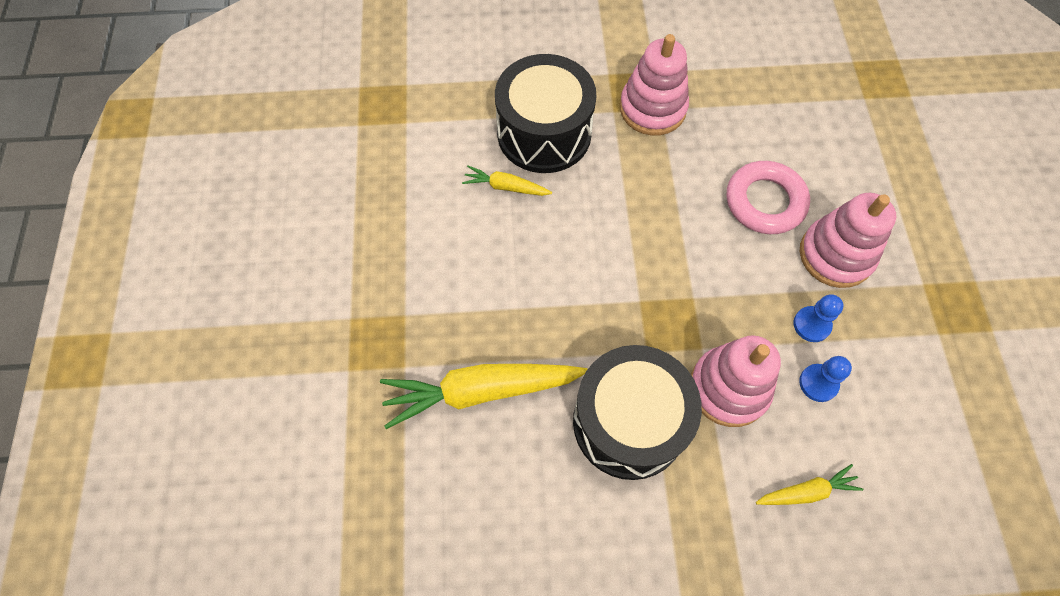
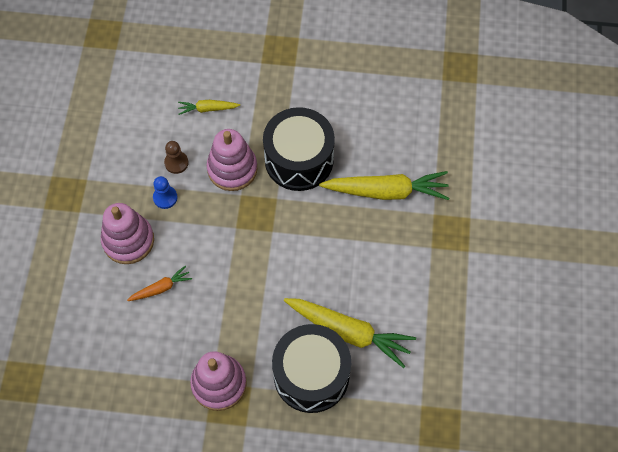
camera: 170 degrees left, 0 degrees up
yellow carrot [462,166,552,196] -> yellow carrot [284,298,416,368], size x2.00
pink ring [727,161,810,234] -> orange carrot [127,265,192,301]
blue pawn [799,356,852,402] -> brown pawn [164,141,189,174]

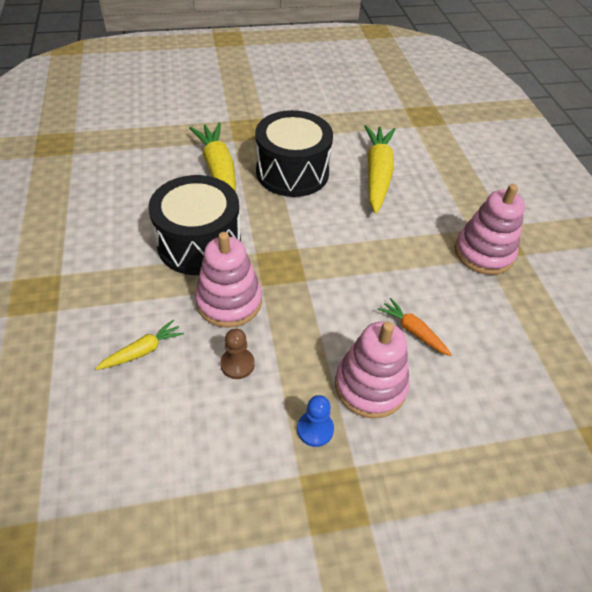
camera: 110 degrees left, 15 degrees down
blue pawn [153,176,178,209] -> blue pawn moved to [297,395,334,447]
yellow carrot [178,100,240,115] -> yellow carrot turned 105 degrees counterclockwise [95,319,184,370]
black drum [272,324,351,413] -> black drum moved to [255,110,333,197]

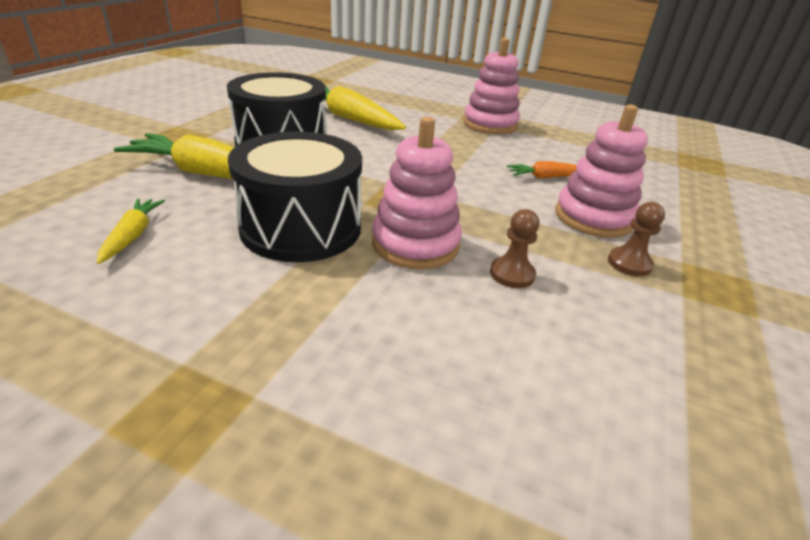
camera: 55 degrees left, 15 degrees down
yellow carrot [95,319,184,370] -> yellow carrot moved to [97,198,165,264]
blue pawn [297,395,334,447] -> brown pawn [608,202,665,277]

